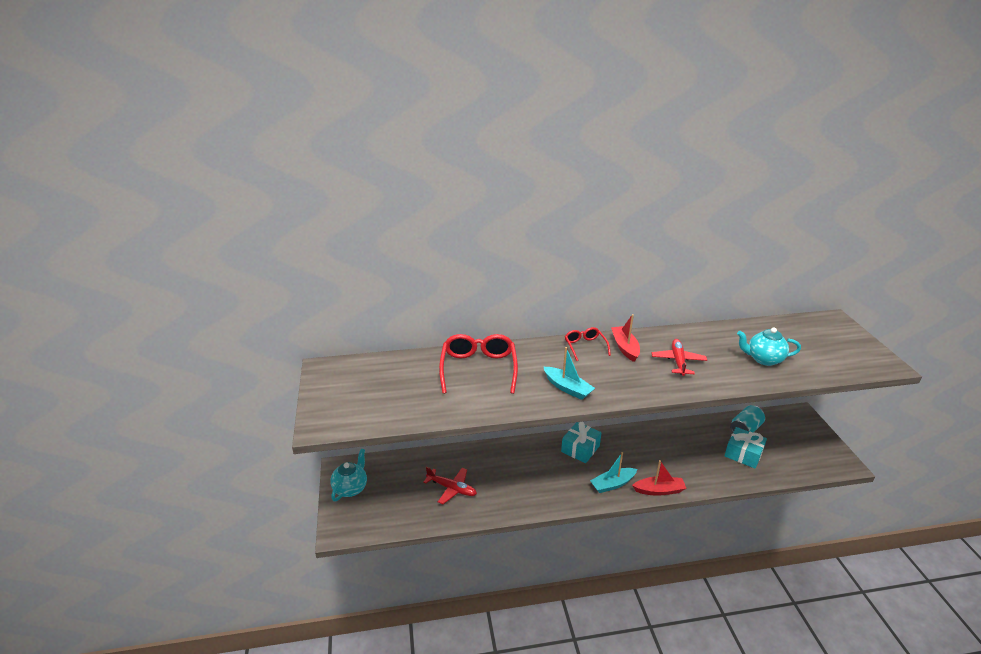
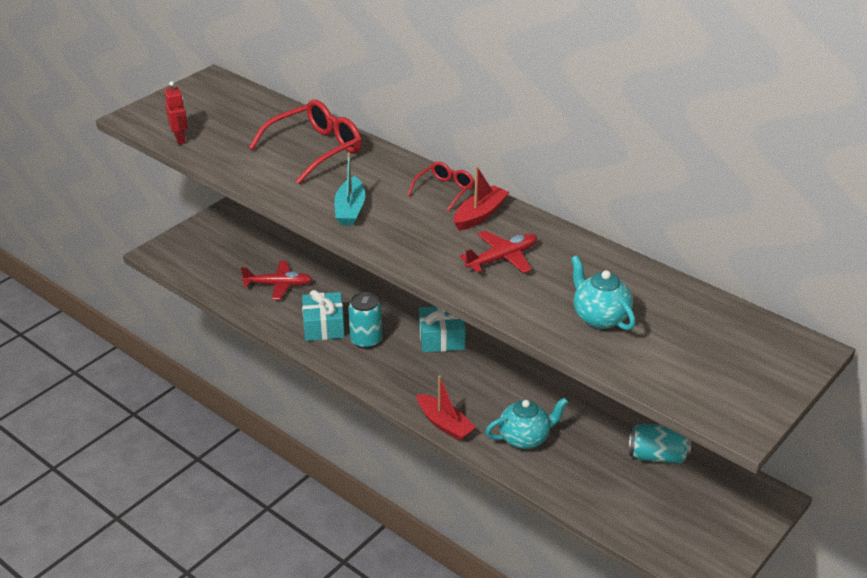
camera: 50 degrees right, 5 degrees up
turquoise teapot [330,449,367,501] -> turquoise teapot moved to [486,397,568,449]
red plane [423,467,477,504] -> red plane turned 75 degrees counterclockwise [241,261,313,300]
turquoise boat [590,452,637,493] -> none
turquoise gift [725,427,767,469] -> turquoise gift moved to [302,290,345,341]
none -> red robot [164,81,188,145]
none -> turquoise can [348,292,382,349]

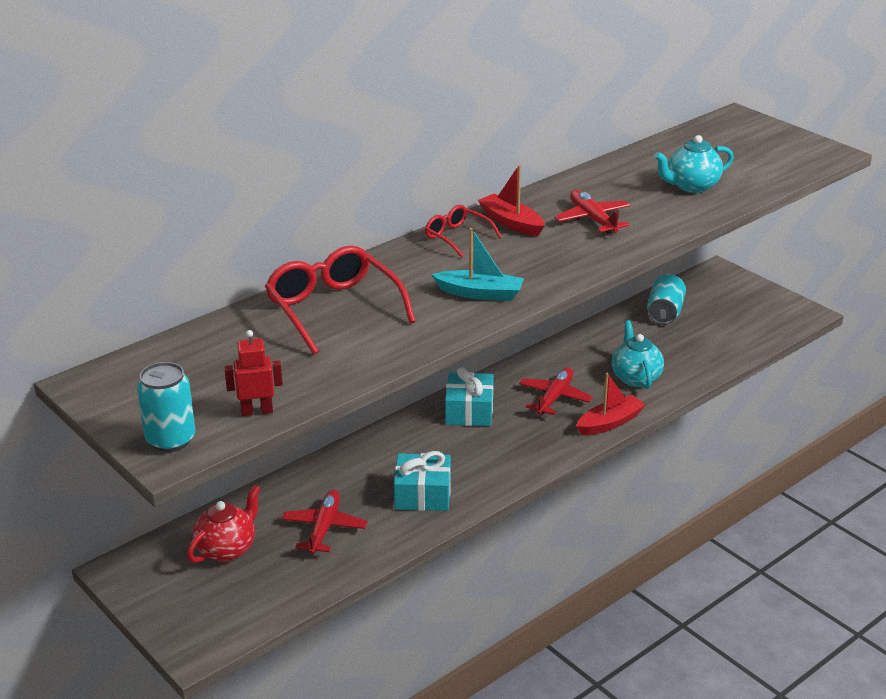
camera: 80 degrees left, 5 degrees down
turquoise can [348,292,382,349] -> turquoise can moved to [137,362,195,452]
none -> red teapot [187,485,260,563]
none -> red plane [519,367,593,415]

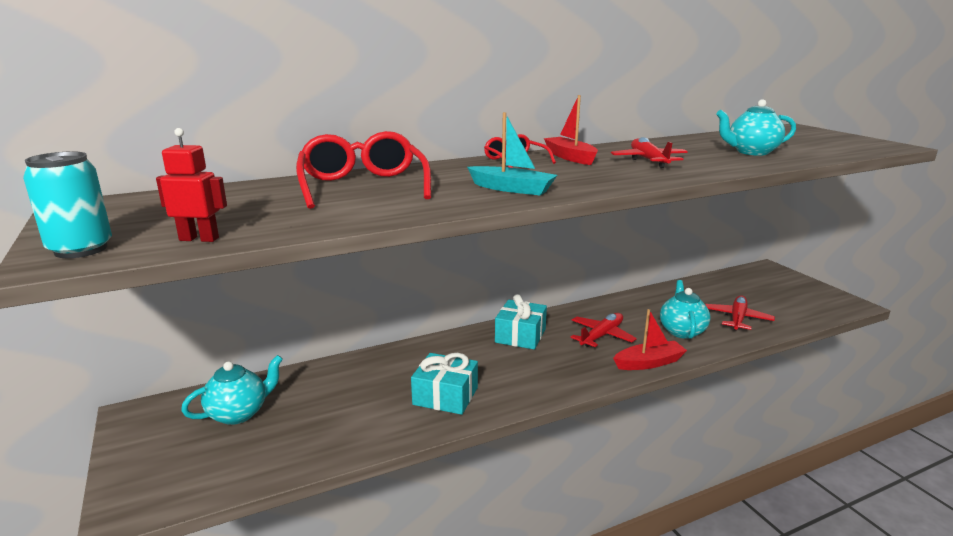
camera: 15 degrees right, 10 degrees down
red teapot [187,485,260,563] -> turquoise teapot [181,355,283,425]
red plane [282,490,367,554] -> red plane moved to [705,296,775,331]
turquoise can [647,274,686,325] -> none

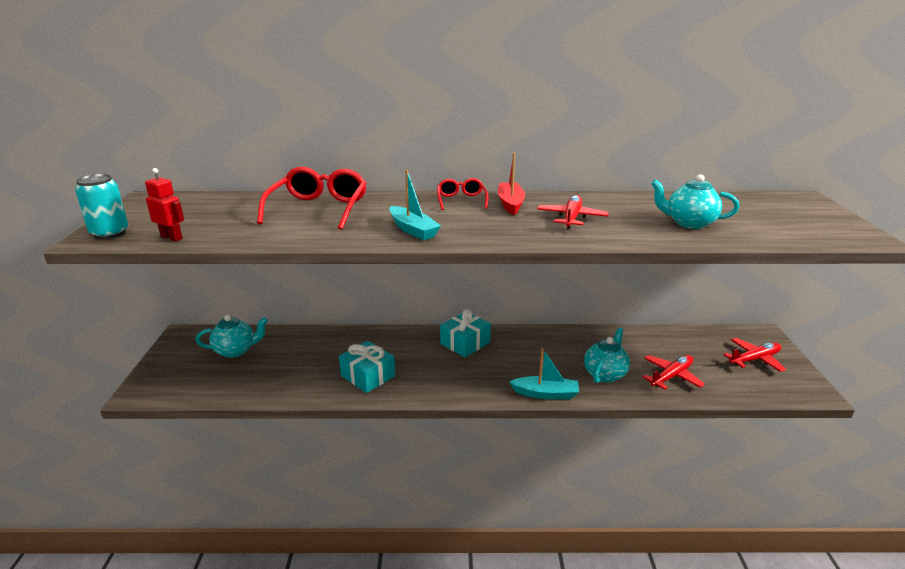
camera: 25 degrees right, 5 degrees up
red plane [570,313,637,347] -> red plane moved to [723,338,786,372]
red boat [613,309,687,370] -> turquoise boat [509,348,579,399]

